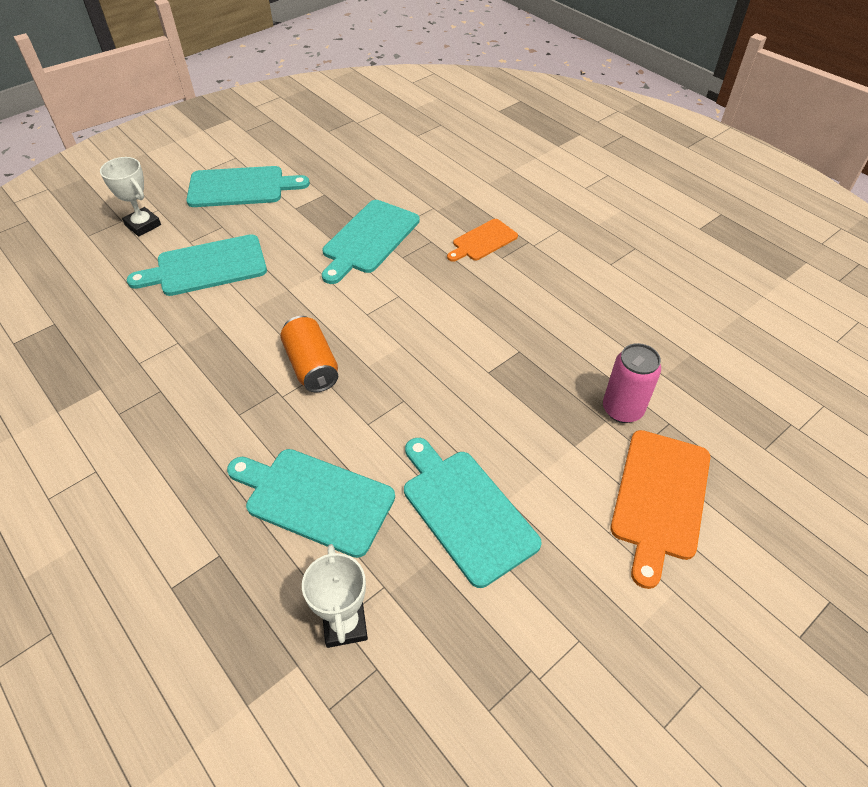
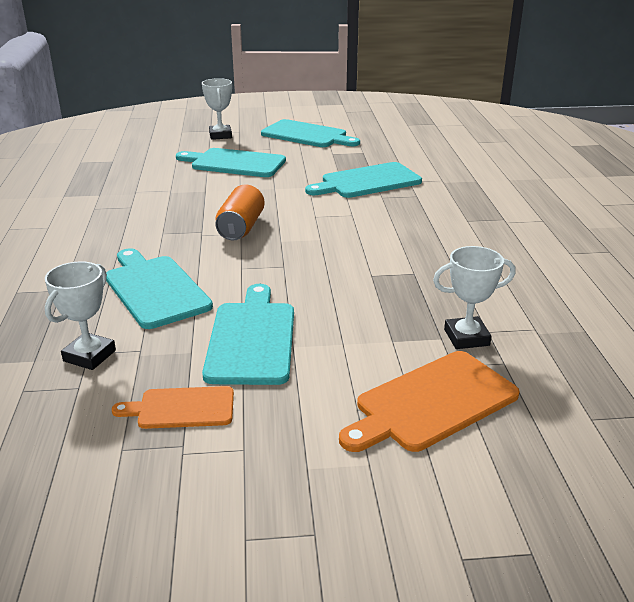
camera: 35 degrees right, 20 degrees down
orange cutting board [447,219,518,262] -> orange cutting board moved to [112,386,234,429]
pink can [603,343,661,423] -> white trophy [433,246,516,349]

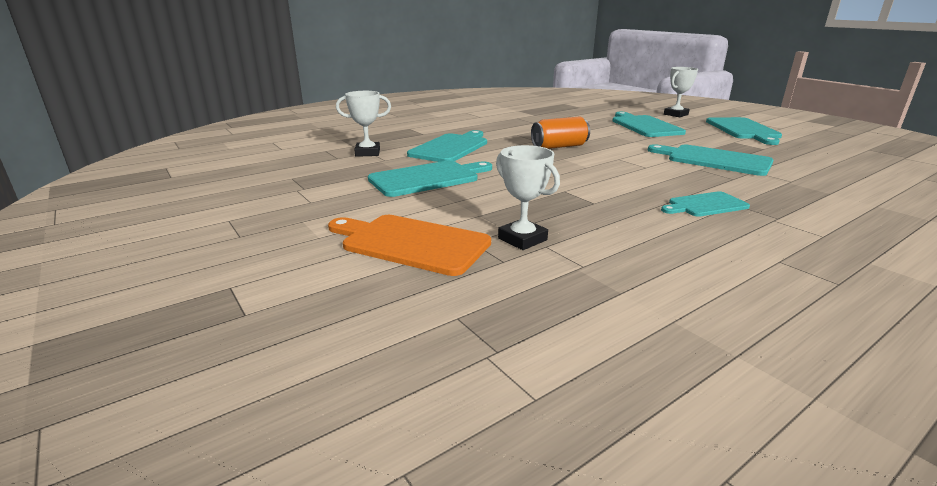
camera: 60 degrees right, 5 degrees down
orange cutting board [112,386,234,429] -> none
none -> turquoise cutting board [661,191,750,217]

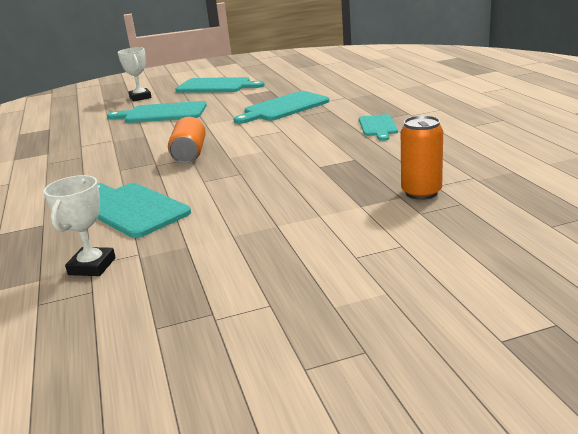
camera: 70 degrees left, 0 degrees up
orange cutting board [328,215,491,276] -> none
turquoise cutting board [368,161,492,197] -> none
white trophy [496,145,560,250] -> orange can [401,116,443,200]

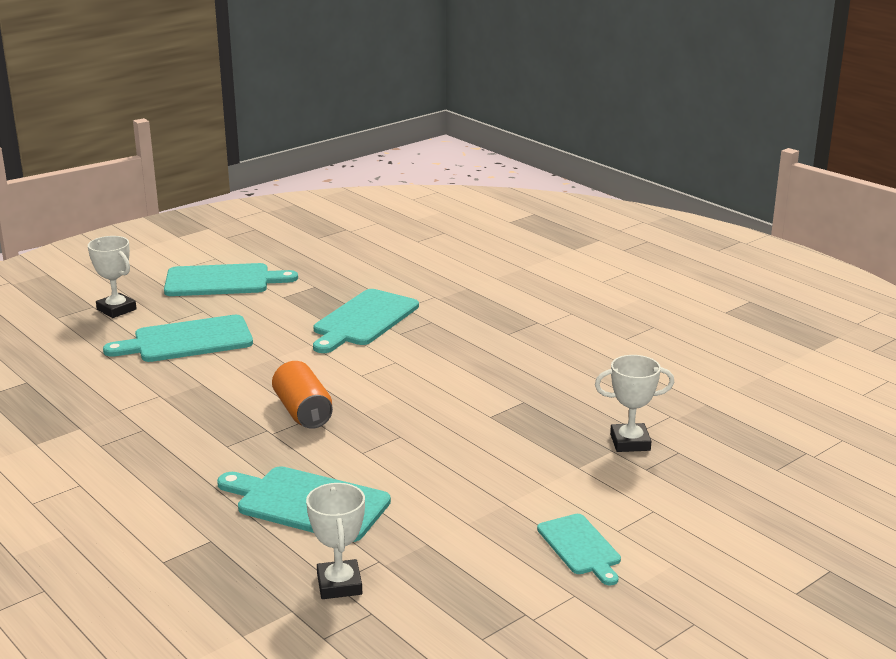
camera: 25 degrees left, 0 degrees up
turquoise cutting board [359,114,398,141] -> turquoise cutting board moved to [537,514,621,585]
orange can [401,116,443,200] -> white trophy [595,355,674,452]

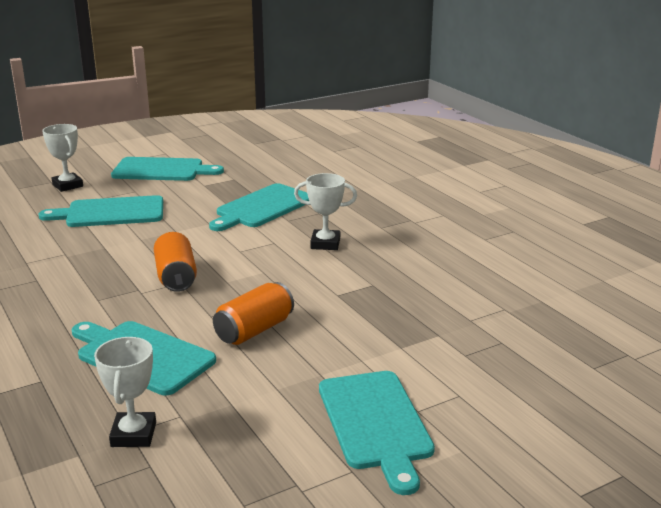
camera: 10 degrees right, 0 degrees up
turquoise cutting board [537,514,621,585] -> turquoise cutting board [319,371,435,495], size x1.64
white trophy [595,355,674,452] -> white trophy moved to [294,173,357,250]
none -> orange can [213,282,294,345]

